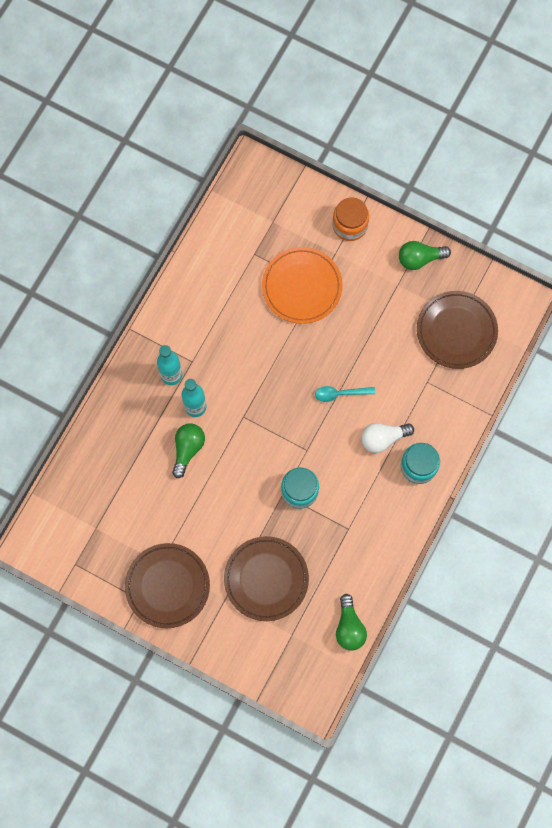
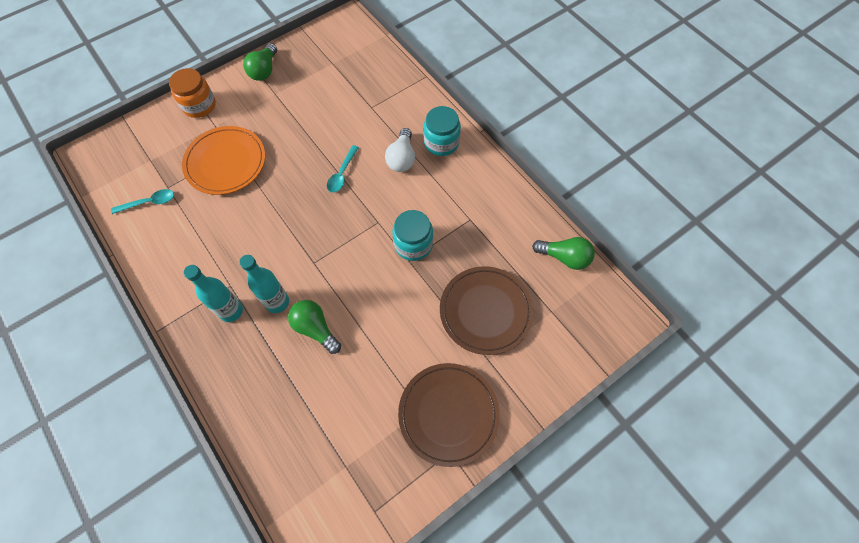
camera: 65 degrees left, 10 degrees down
brown plate [417,291,498,369] -> none
none -> turquoise spoon [111,189,174,214]

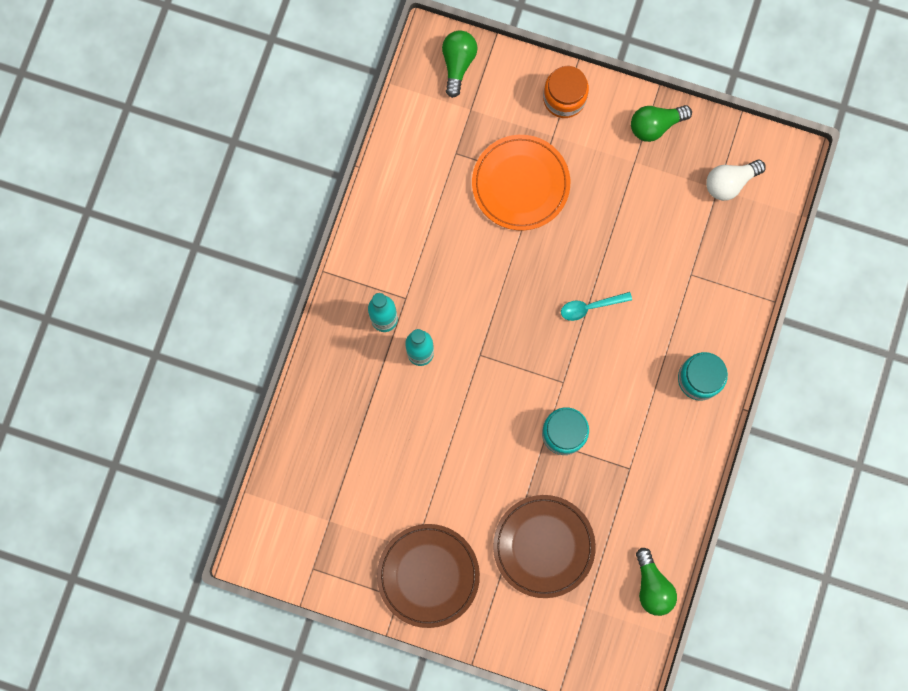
camera: 55 degrees right, 15 degrees up
turquoise spoon [111,189,174,214] -> none
green light bulb [288,300,341,354] -> green light bulb moved to [442,30,477,98]
white light bulb [385,128,415,172] -> white light bulb moved to [706,160,766,201]

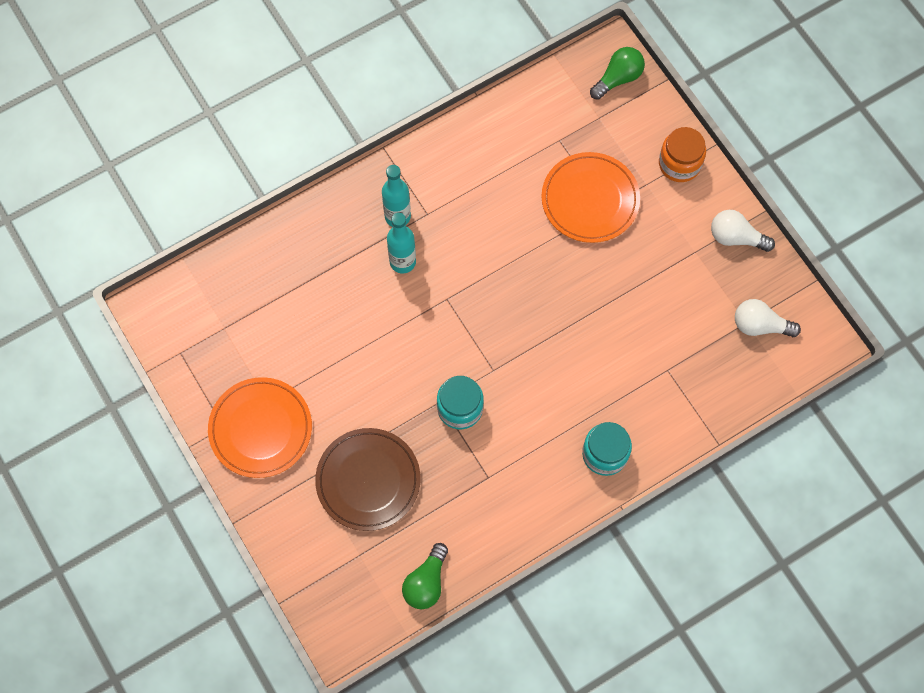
camera: 40 degrees right, 10 degrees down
brown plate [377,524,480,628] -> orange plate [208,377,312,478]
turquoise spoon [561,292,632,321] -> none
green light bulb [631,105,692,142] -> white light bulb [711,210,775,252]

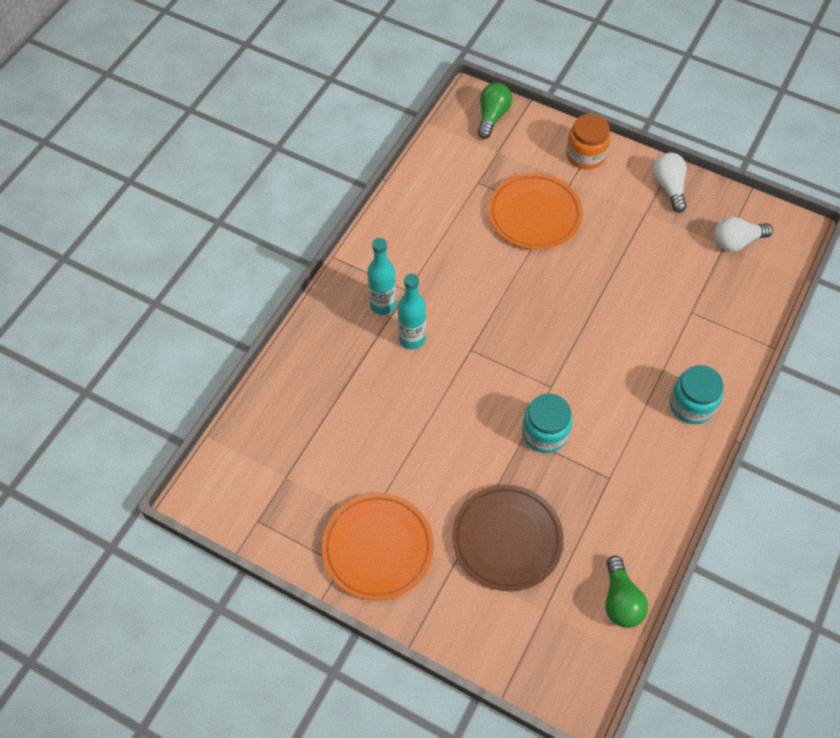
camera: 30 degrees left, 10 degrees down
white light bulb [711,210,775,252] -> white light bulb turned 90 degrees clockwise [652,152,687,213]

